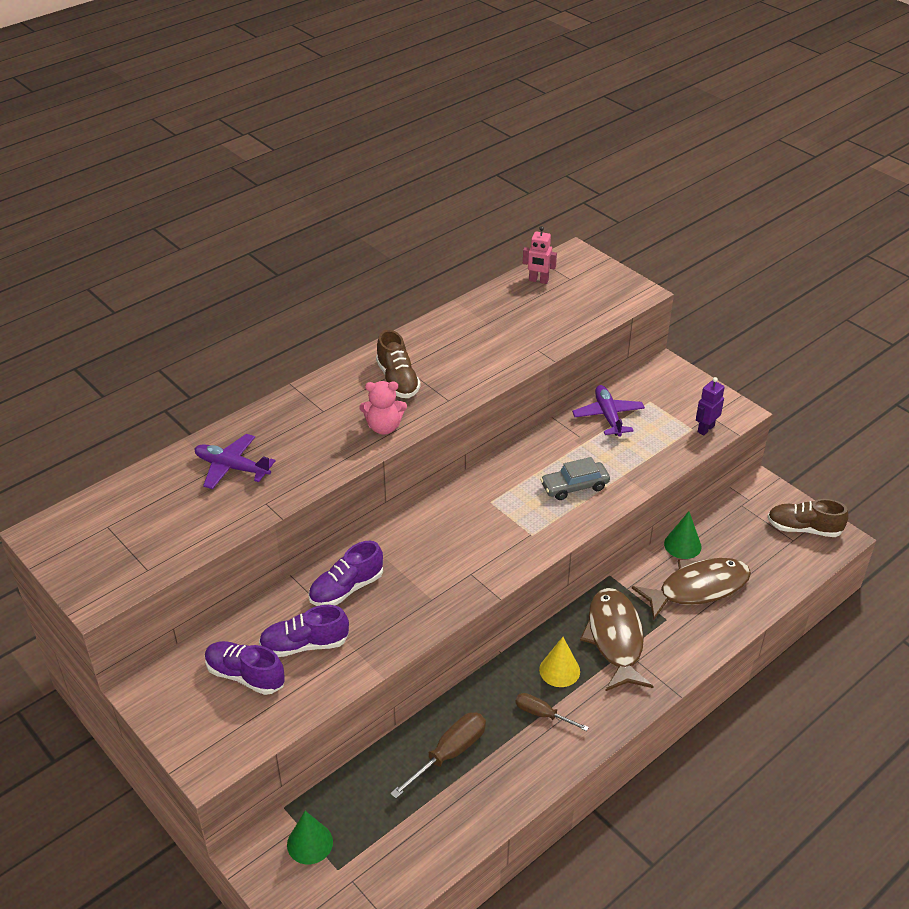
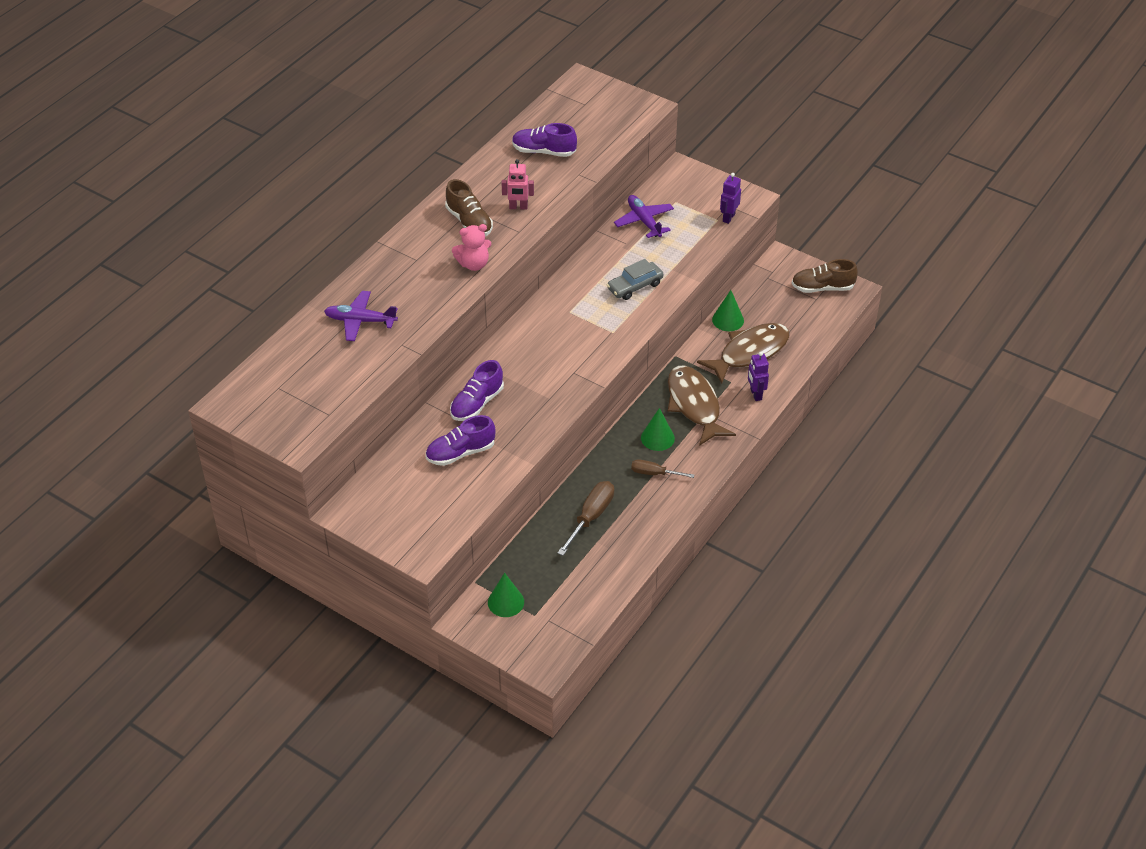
camera: 15 degrees left, 5 degrees up
purple shoe [205,641,285,695] -> purple shoe moved to [512,123,577,157]
pink robot [523,226,557,284] -> pink robot moved to [502,159,534,210]
yellow cone [539,637,580,687] -> green cone [641,408,675,451]
none -> purple robot [748,352,769,401]

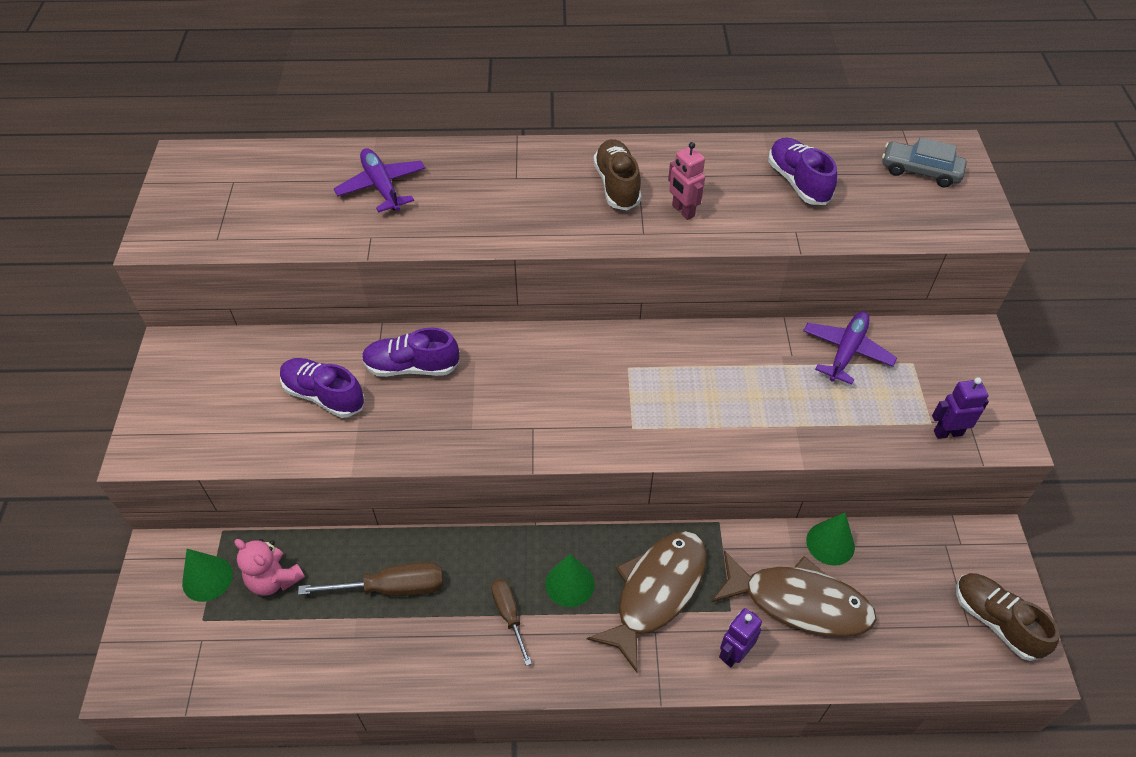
camera: 55 degrees right, 5 degrees up
brown shoe [445,179,493,236] -> brown shoe turned 150 degrees clockwise [593,139,642,211]
pink teddy bear [452,224,491,271] -> pink teddy bear moved to [234,539,305,596]
grey car [607,259,663,300] -> grey car moved to [882,137,967,187]

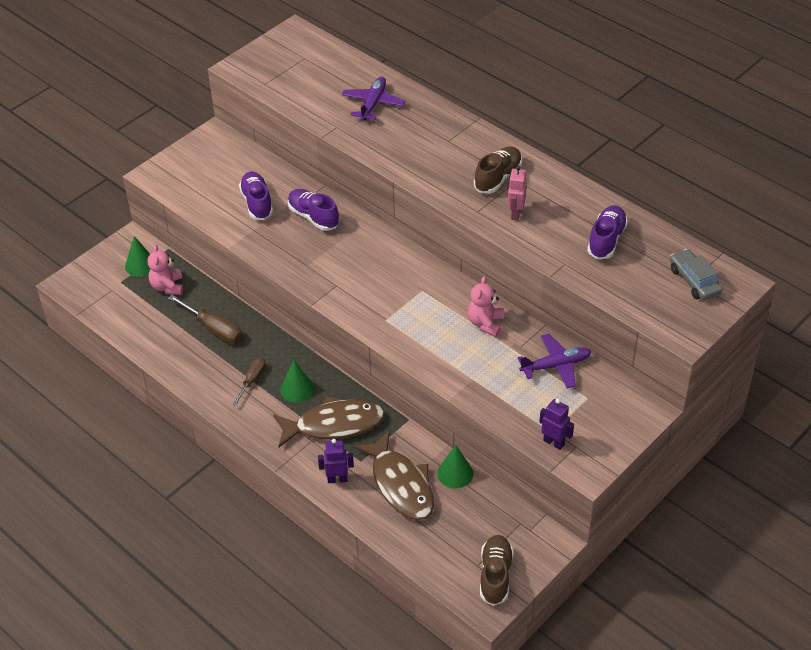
camera: 45 degrees right, 5 degrees down
none -> pink teddy bear [468,276,504,337]

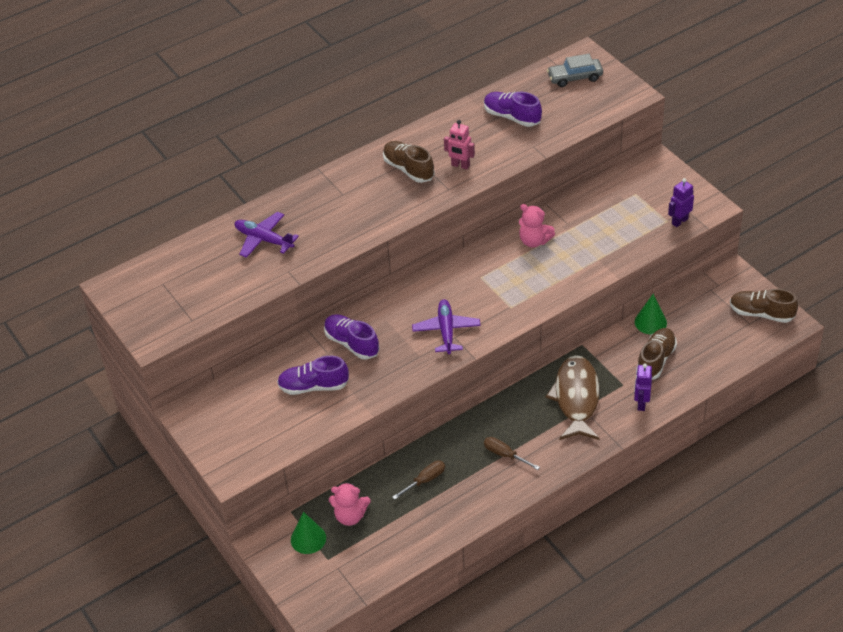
camera: 75 degrees left, 0 degrees up
brown screwdriver [168,295,242,343] -> brown screwdriver [392,460,445,500], size x0.64
green cone [280,360,314,403] -> none
purple shoe [288,189,339,231] -> purple shoe turned 75 degrees clockwise [324,314,380,359]
brown fish [353,430,434,520] -> brown shoe [636,328,677,380]
purple plane [518,334,591,388] -> purple plane moved to [412,299,481,354]

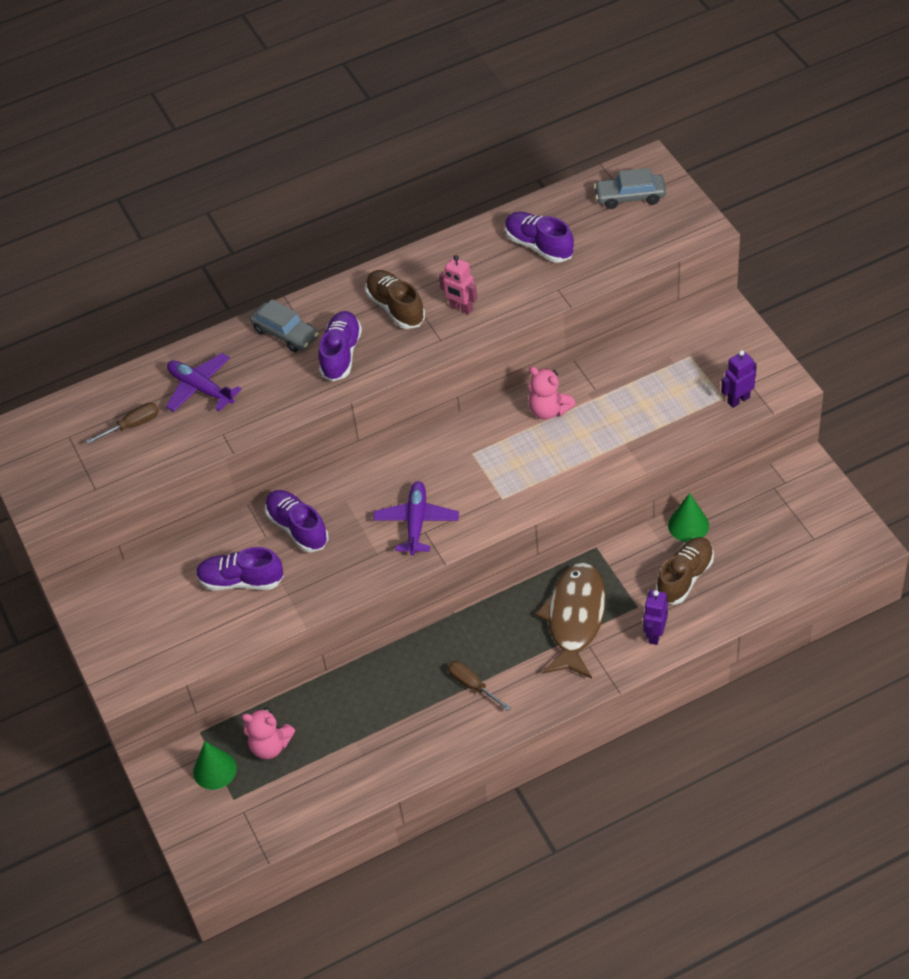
camera: 10 degrees right, 5 degrees up
brown screwdriver [392,460,445,500] -> brown screwdriver moved to [86,402,159,444]
brown shoe [730,289,798,323] -> none
none -> grey car [250,299,319,352]
none -> purple shoe [318,311,362,381]

